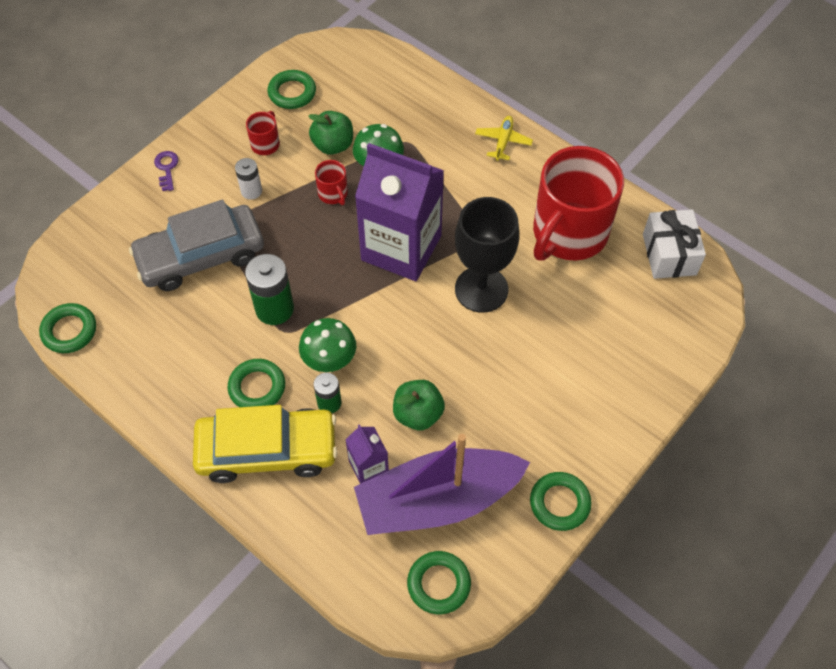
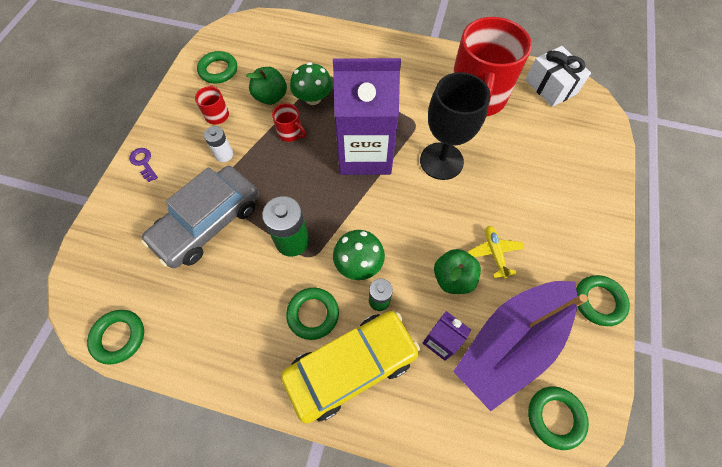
camera: 25 degrees left, 5 degrees up
yellow plane [475,116,533,161] -> yellow plane moved to [468,226,525,279]

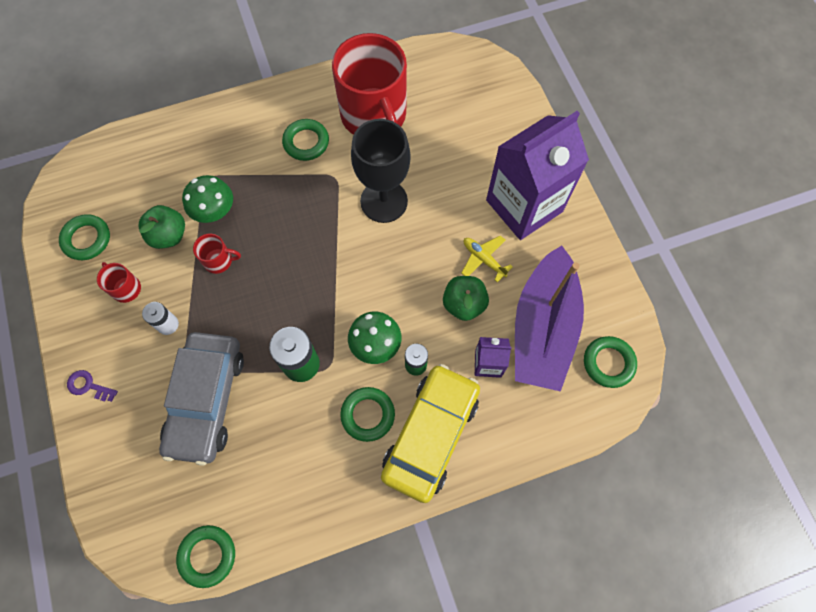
camera: 35 degrees left, 5 degrees up
purple carton [333,58,401,175] -> purple carton moved to [486,111,589,240]
white gift [525,46,591,107] -> none
green ring [576,275,630,326] -> green ring moved to [282,119,329,161]

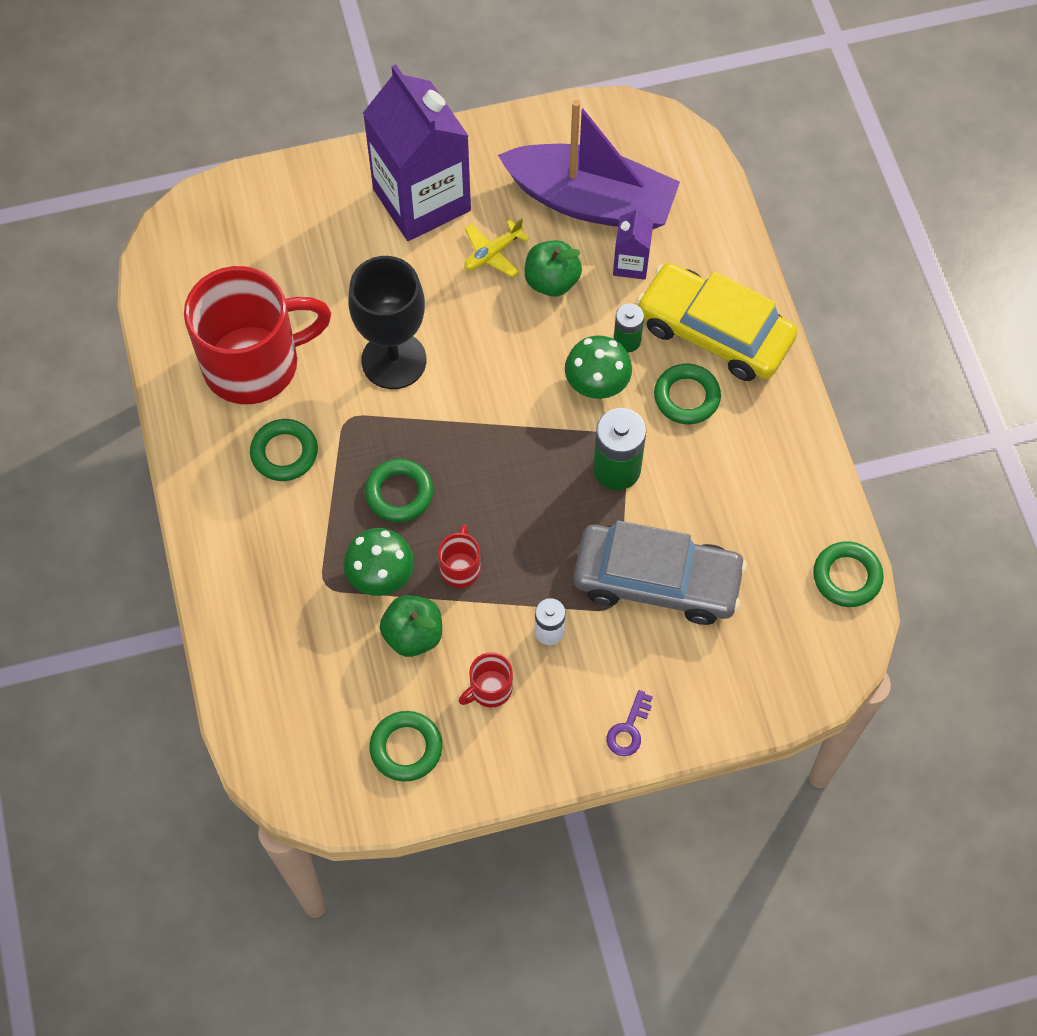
camera: 85 degrees left, 5 degrees down
green ring [584,336,637,388] -> green ring moved to [365,459,433,522]

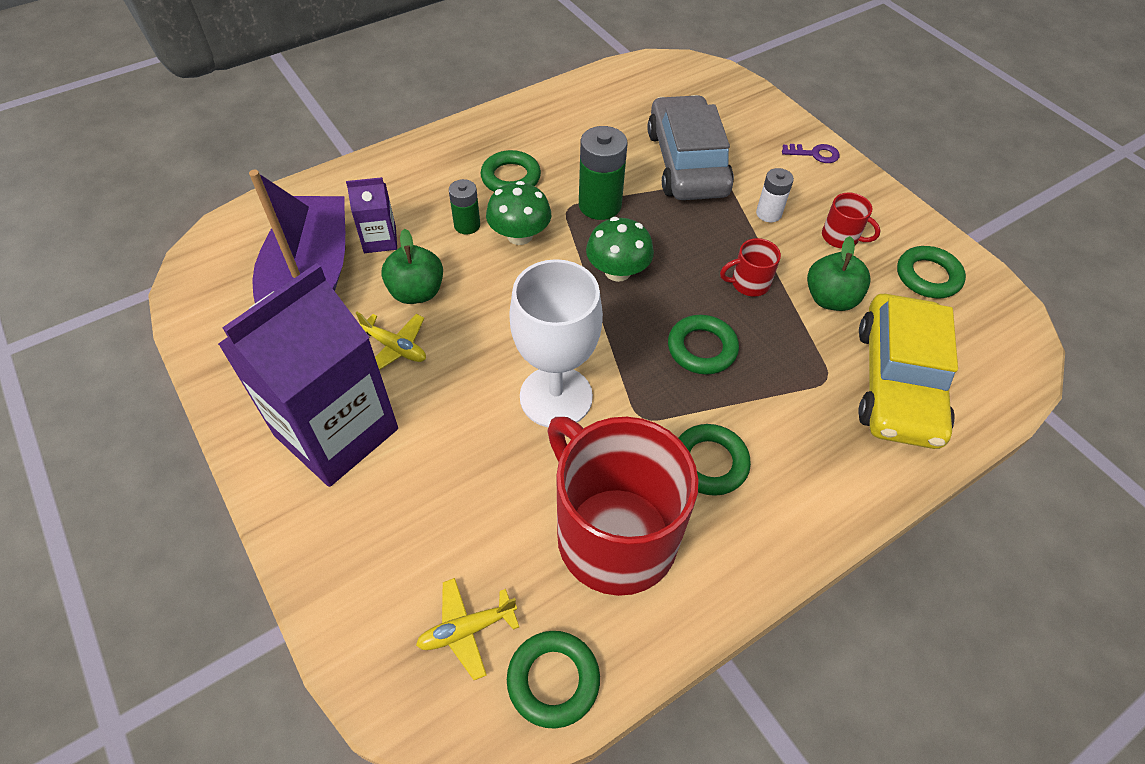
camera: 110 degrees left, 10 degrees down
green mushroom [343,528,414,596] -> green mushroom moved to [586,217,654,282]
black goblet [348,256,426,389] -> white goblet [509,259,603,428]
yellow car [636,263,797,381] -> yellow car moved to [858,294,958,449]
green ring [813,541,884,607] -> green ring moved to [507,631,600,728]
none -> yellow plane [416,578,519,680]

